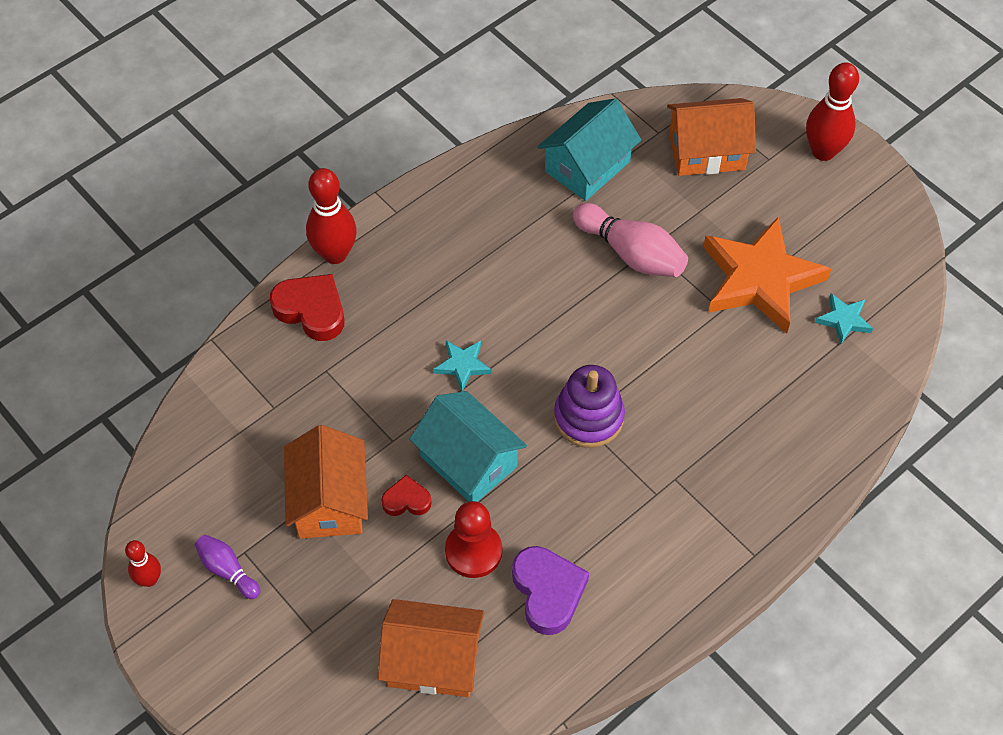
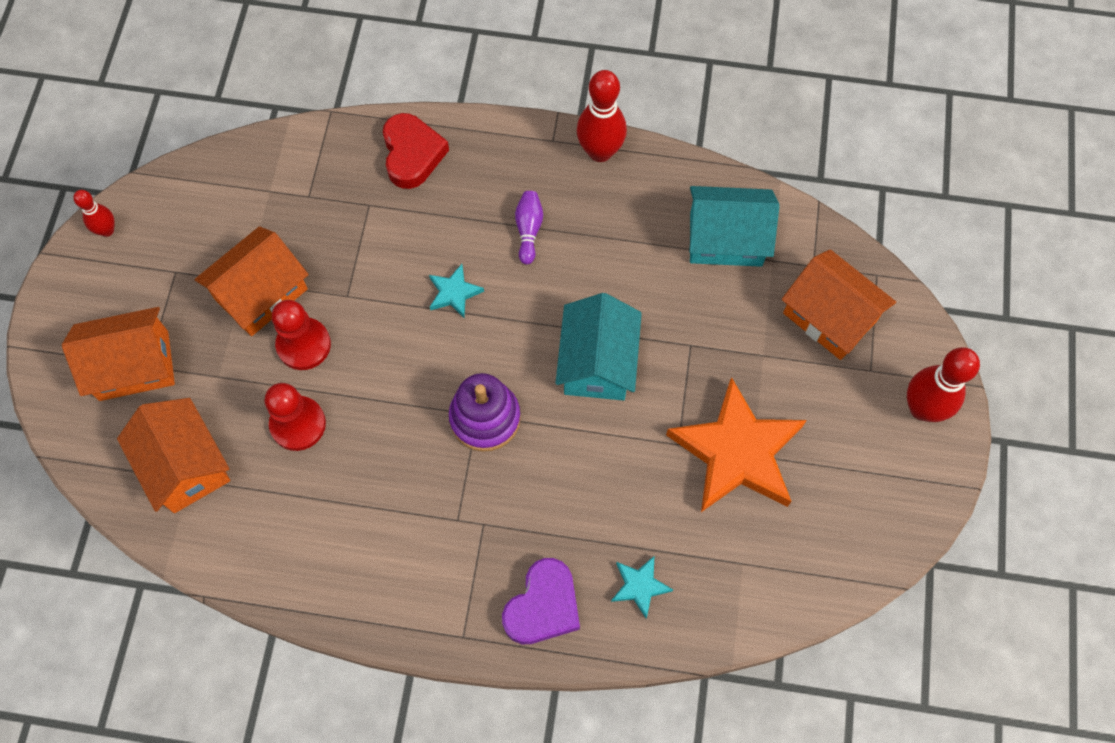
camera: 50 degrees right, 10 degrees up
purple bowling pin [195,534,260,599] -> purple bowling pin moved to [515,191,543,264]
red bowling pin [306,168,357,264] -> red bowling pin moved to [577,70,627,162]
red heart [381,475,432,516] -> red pawn [272,300,331,370]
turquoise house [409,391,527,502] -> turquoise house moved to [555,293,642,400]
purple heart [512,546,589,635] -> purple heart moved to [502,558,580,644]
pink bowling pin [573,203,688,277] -> none
turquoise star [815,293,873,344] -> turquoise star moved to [611,555,673,618]
none -> orange house [62,307,175,401]

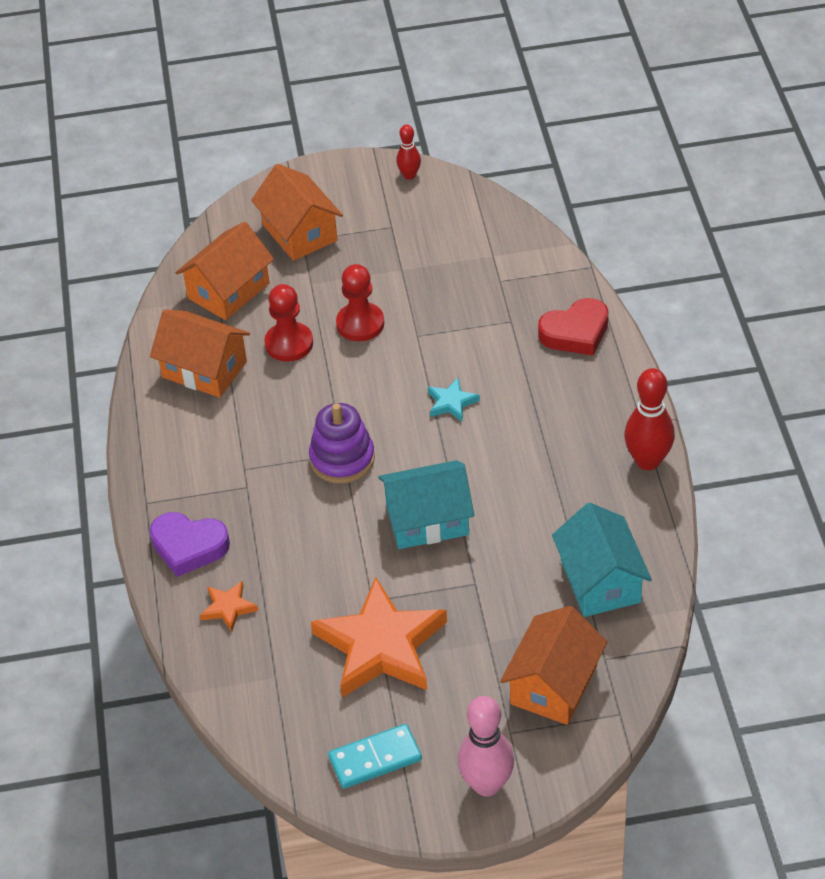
camera: 75 degrees right, 20 degrees down
orange house [195,226,309,336] -> orange house moved to [150,309,250,398]
purple bowling pin [515,191,543,264] -> none
turquoise star [611,555,673,618] -> orange star [200,581,258,632]
red bowling pin [907,347,980,422] -> pink bowling pin [458,696,514,797]
none -> turquoise domino [328,724,422,789]

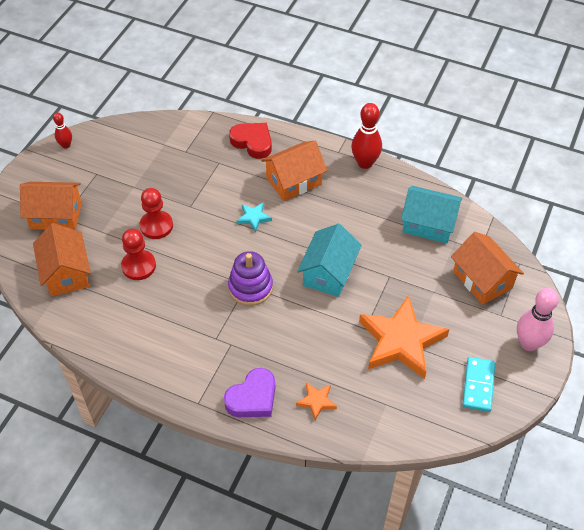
camera: 60 degrees left, 5 degrees up
orange house [150,309,250,398] -> orange house moved to [261,141,327,201]
red heart [538,298,608,355] -> red heart turned 60 degrees counterclockwise [229,123,272,159]

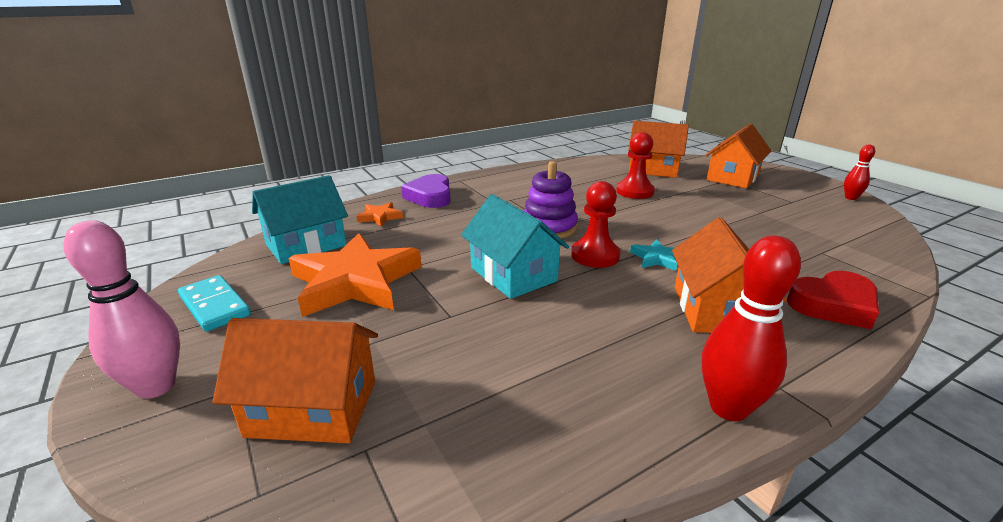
camera: 125 degrees right, 25 degrees down
red pawn [139,188,173,239] -> red pawn moved to [571,181,620,268]
turquoise house [401,186,462,243] -> turquoise house moved to [252,175,348,264]

